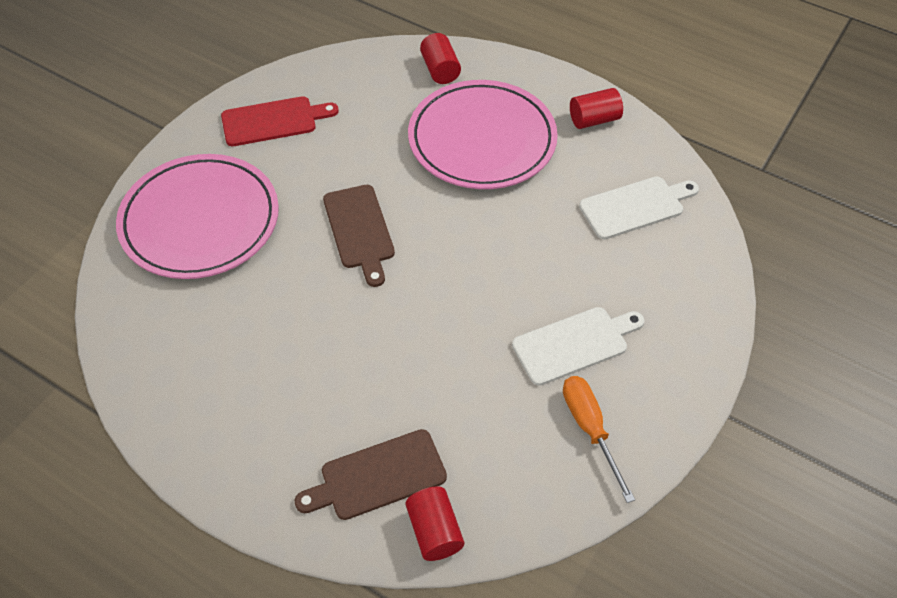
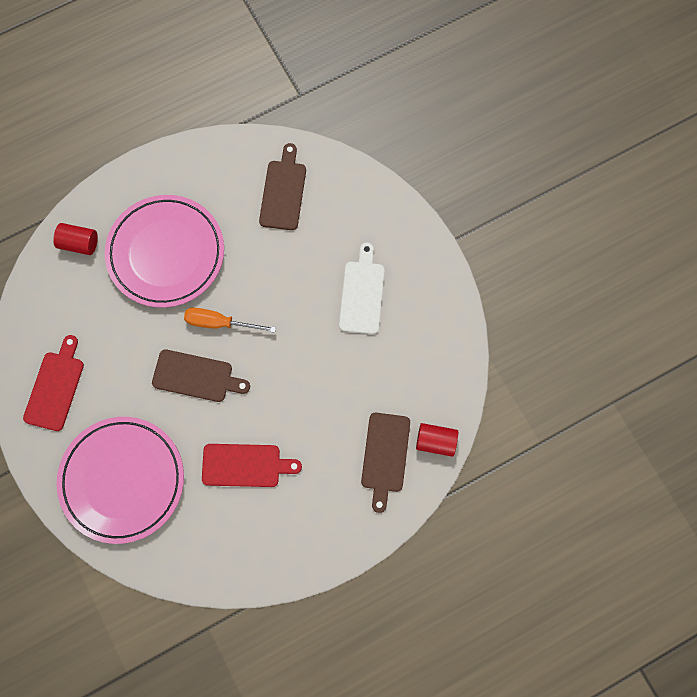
camera: 60 degrees left, 20 degrees up
orange screwdriver [563,376,635,503] -> orange screwdriver moved to [184,307,276,333]
red cylinder [570,88,623,129] -> none
white cutting board [579,176,699,239] -> brown cutting board [259,143,306,230]
none -> red cutting board [202,444,302,487]

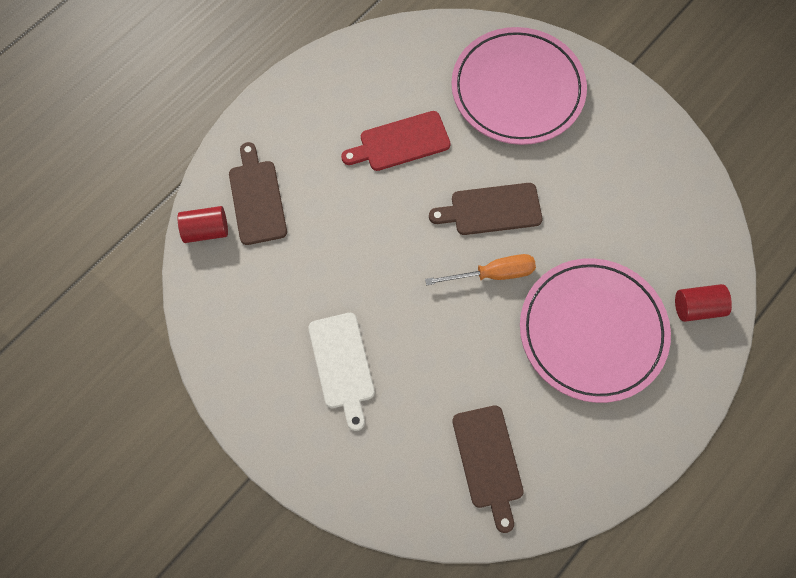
camera: 160 degrees right, 5 degrees down
red cutting board [23,335,84,431] -> none

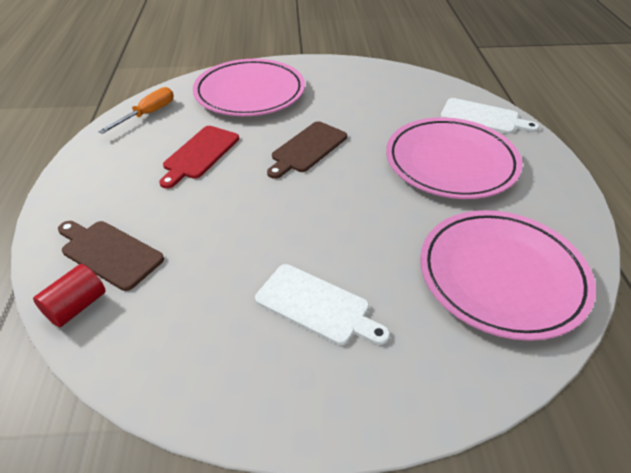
camera: 45 degrees left, 25 degrees down
orange screwdriver [425,254,536,285] -> orange screwdriver moved to [98,87,174,134]
brown cutting board [452,405,524,533] -> pink plate [420,210,596,341]
red cylinder [675,284,732,322] -> white cutting board [441,98,539,134]

